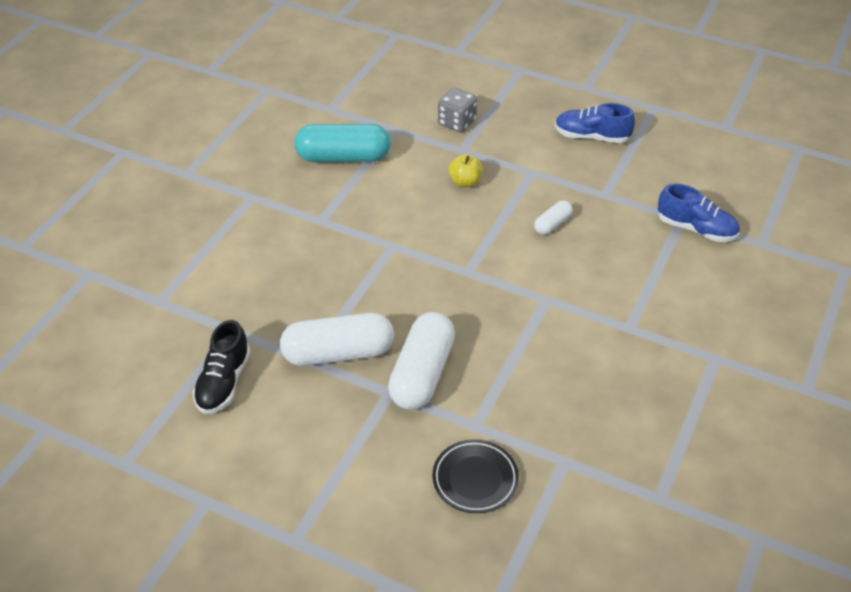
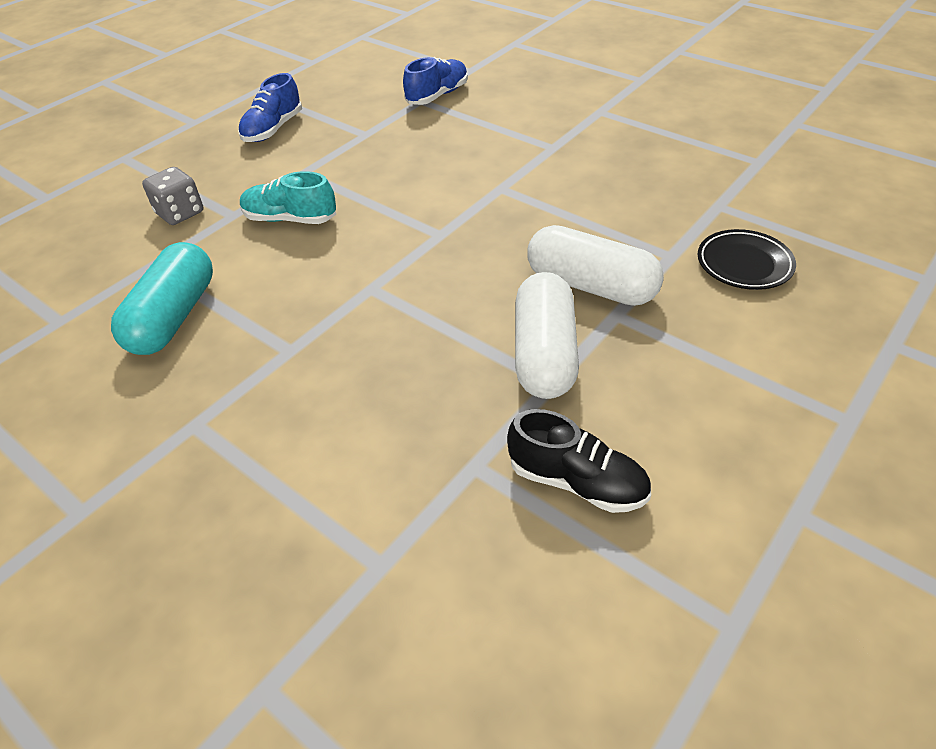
camera: 75 degrees left, 0 degrees up
yellow apple [448,154,483,187] -> turquoise shoe [240,171,336,224]
white capsule [534,200,573,235] -> none

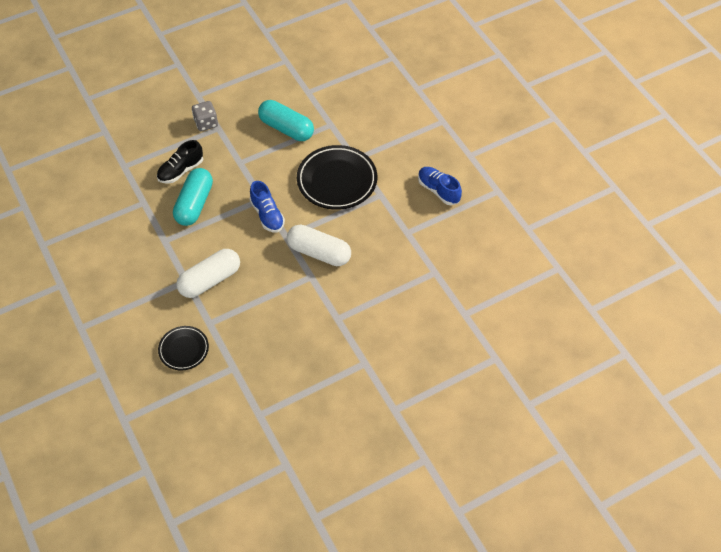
camera: 110 degrees right, 10 degrees up
grey dice [142,167,203,225] -> grey dice moved to [192,101,218,131]
turquoise shoe [240,171,336,224] -> black plate [297,145,377,210]
blue shoe [403,57,468,105] -> blue shoe moved to [250,181,285,233]
black shoe [507,409,651,513] -> black shoe moved to [157,140,203,184]
white capsule [515,272,579,399] -> white capsule moved to [287,225,351,266]
none -> turquoise capsule [173,168,213,226]

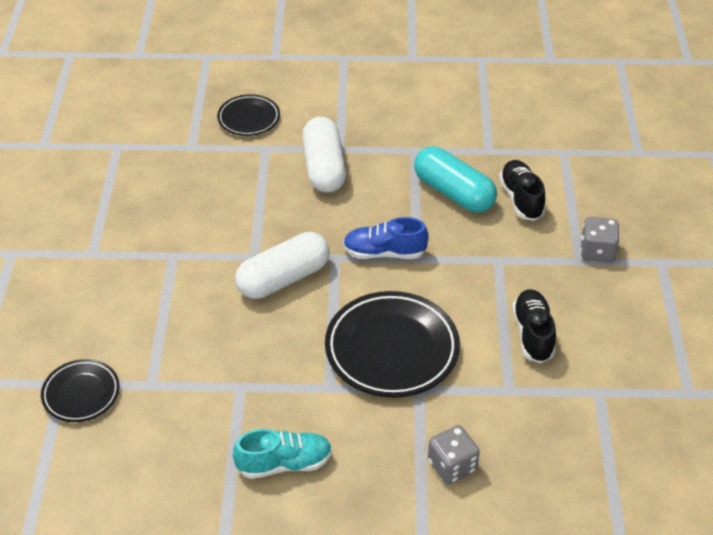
camera: 120 degrees right, 10 degrees down
turquoise capsule [258,100,314,141] -> black shoe [512,289,556,363]
blue shoe [418,167,462,205] -> turquoise shoe [233,429,332,479]
none -> black plate [41,359,120,422]
none -> grey dice [428,425,480,484]

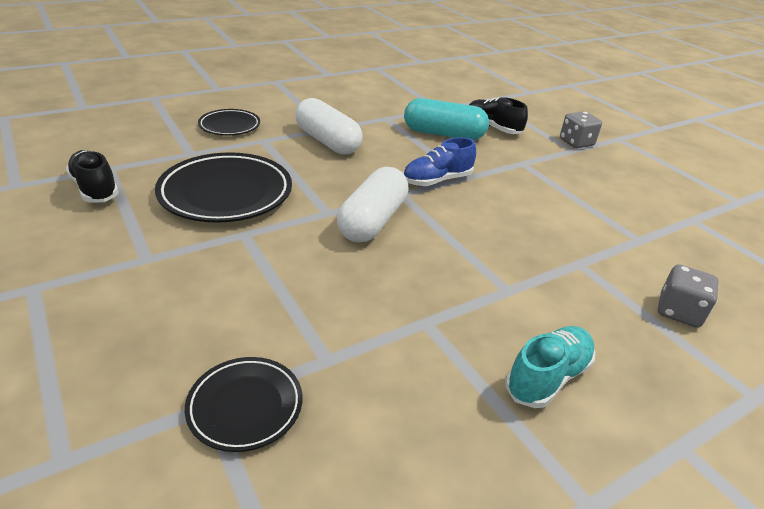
camera: 35 degrees left, 10 degrees down
black plate [325,291,460,397] -> black plate moved to [155,152,292,223]
black shoe [512,289,556,363] -> black shoe moved to [66,150,119,203]

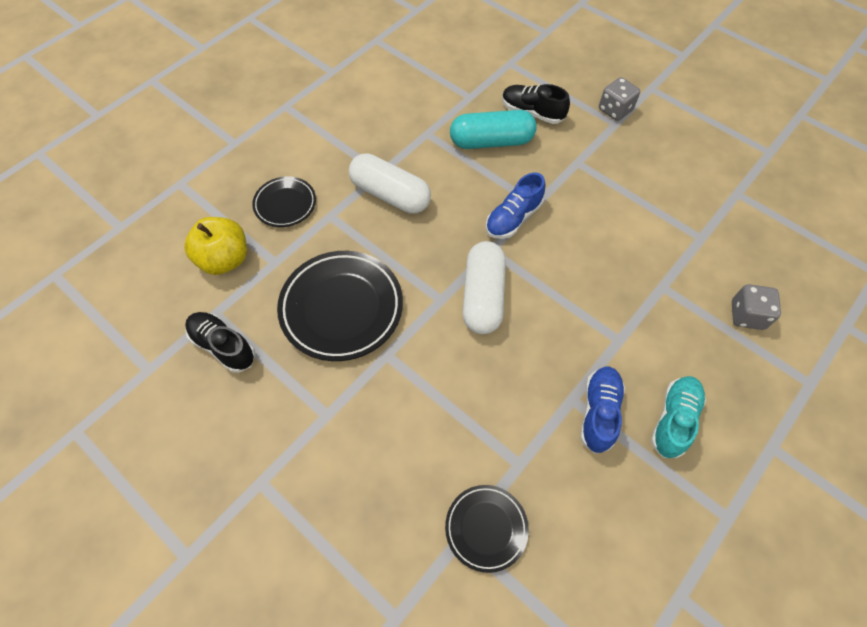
camera: 15 degrees left, 25 degrees up
none -> yellow apple [184,217,247,275]
none -> blue shoe [580,367,625,454]

